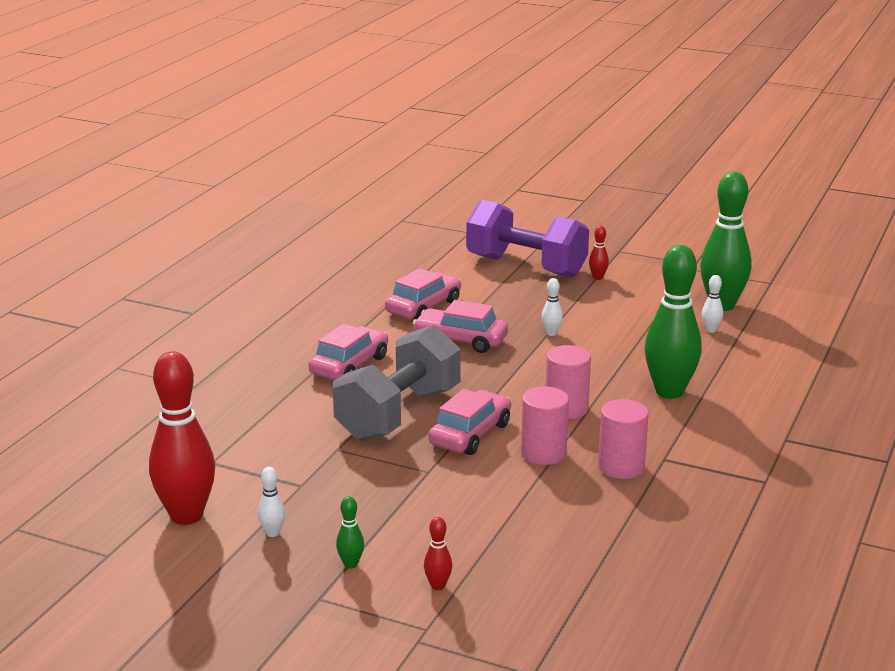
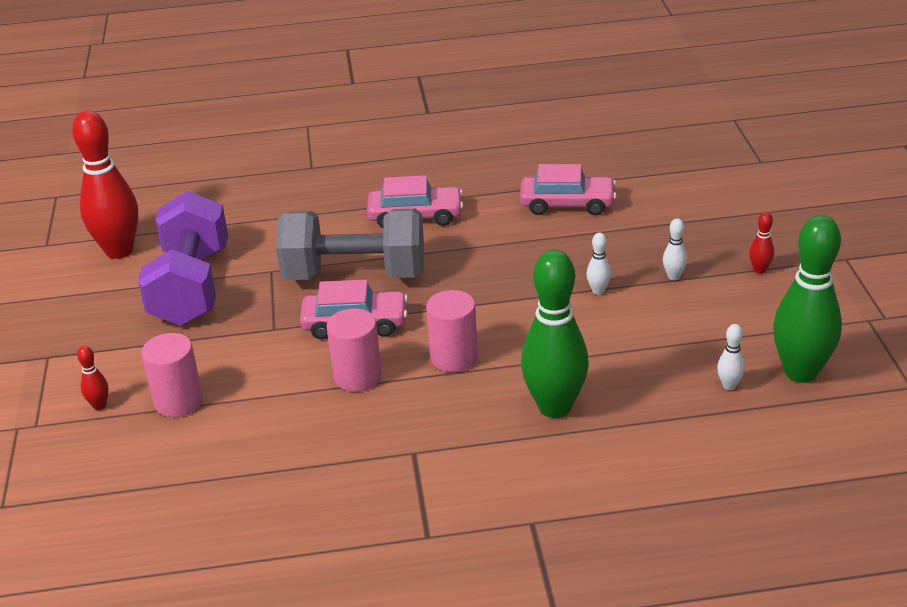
camera: 60 degrees right, 10 degrees up
white bowling pin [258,467,285,537] -> white bowling pin moved to [663,218,687,280]
green bowling pin [336,496,364,568] -> none
pink car [413,300,508,353] -> none
purple dumbbell [466,200,589,278] -> purple dumbbell moved to [138,191,228,326]
pink cylinder [598,399,649,479] -> pink cylinder moved to [141,333,203,417]

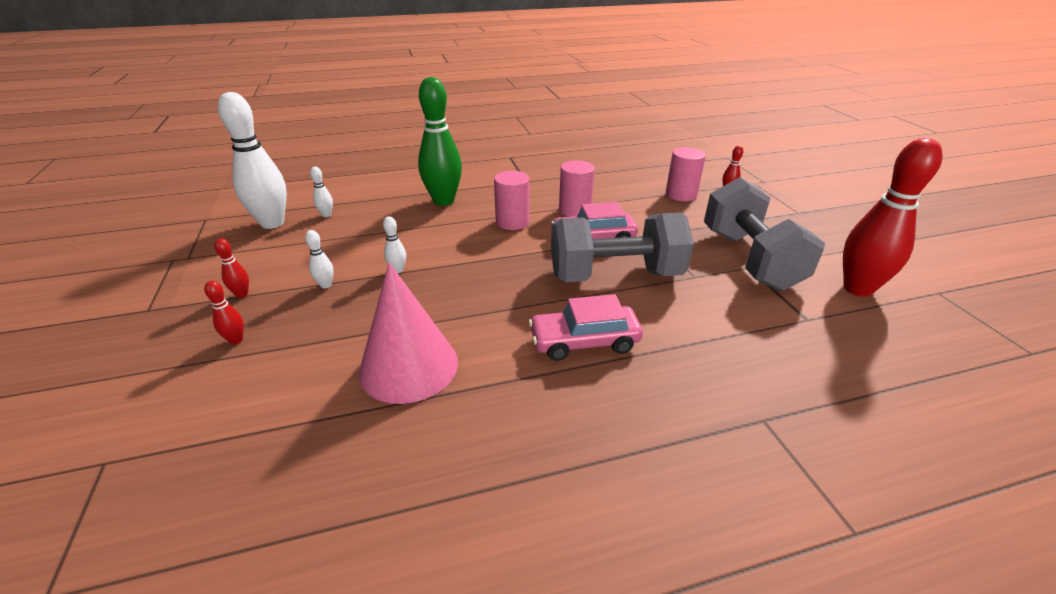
camera: 170 degrees right, 0 degrees up
purple dumbbell [138,191,228,326] -> grey dumbbell [704,177,825,291]
pink car [520,164,617,216] -> pink cone [359,262,458,404]
green bowling pin [773,215,842,383] -> white bowling pin [218,92,287,229]
none -> red bowling pin [204,281,244,344]

